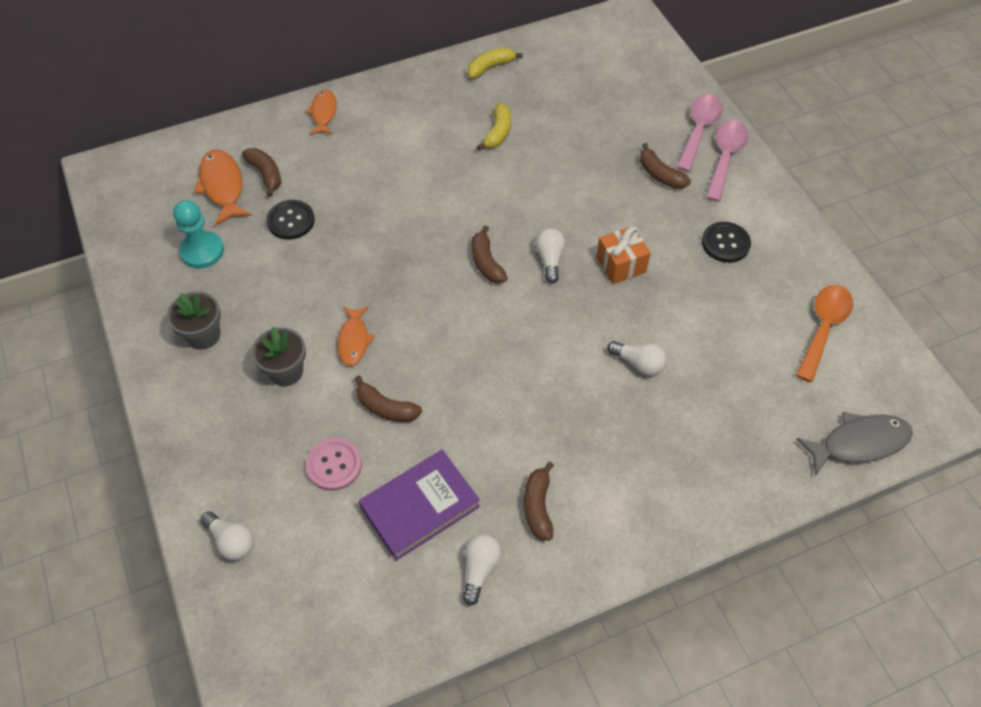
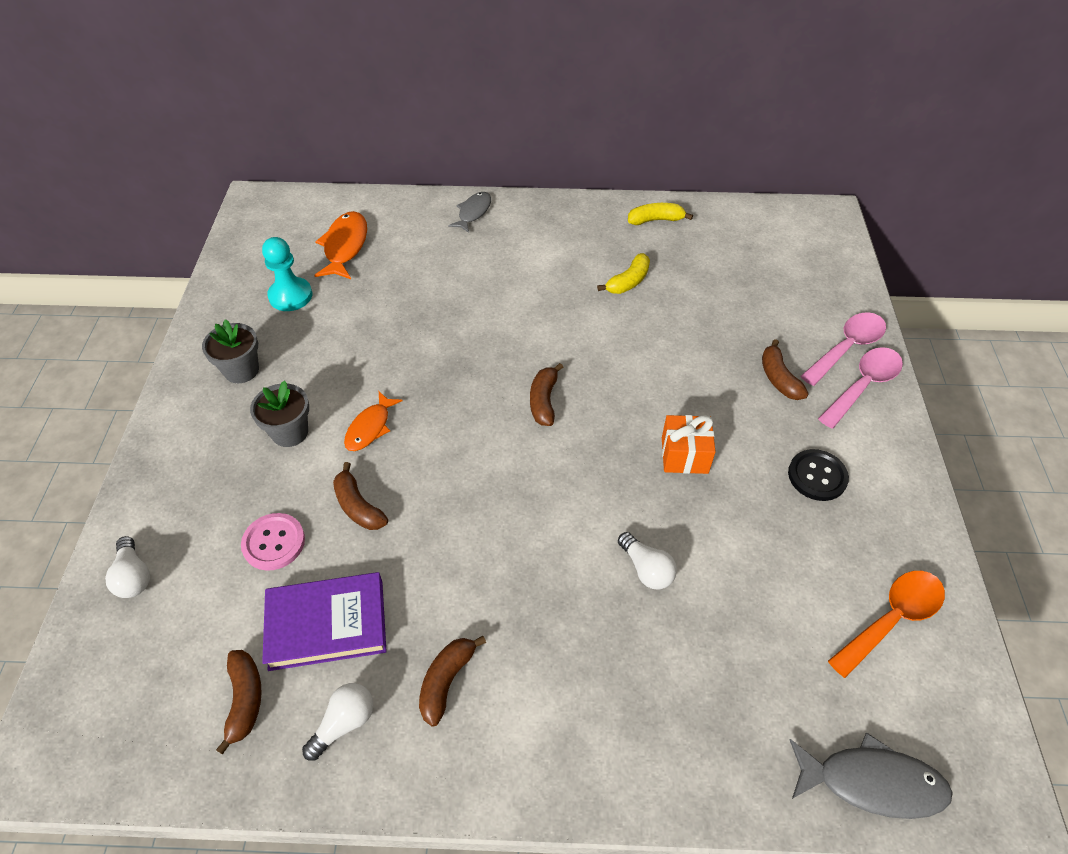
camera: 25 degrees right, 5 degrees down
brown banana [242,148,281,197] -> brown banana moved to [216,650,262,755]
black button [266,200,315,240] -> none
orange fish [305,90,337,135] -> grey fish [448,192,491,233]
white light bulb [535,228,565,283] -> none

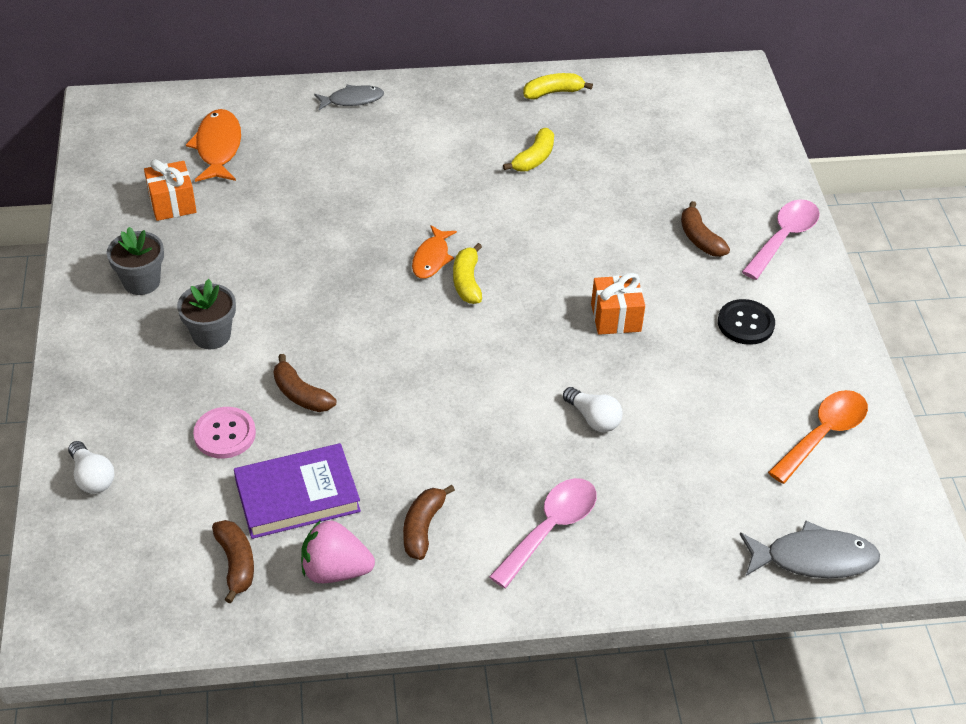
camera: 10 degrees left, 5 degrees down
turquoise pawn [262,237,312,311] -> orange gift [144,159,197,221]
white light bulb [302,683,374,761] -> pink strawberry [301,520,375,583]
orange fish [344,392,403,451] -> orange fish moved to [412,225,457,279]
grey fish [448,192,491,233] -> grey fish turned 60 degrees clockwise [314,85,384,110]
brown banana [530,363,563,426] -> yellow banana [453,243,482,304]
pink spoon [801,312,886,386] -> pink spoon moved to [489,478,597,588]

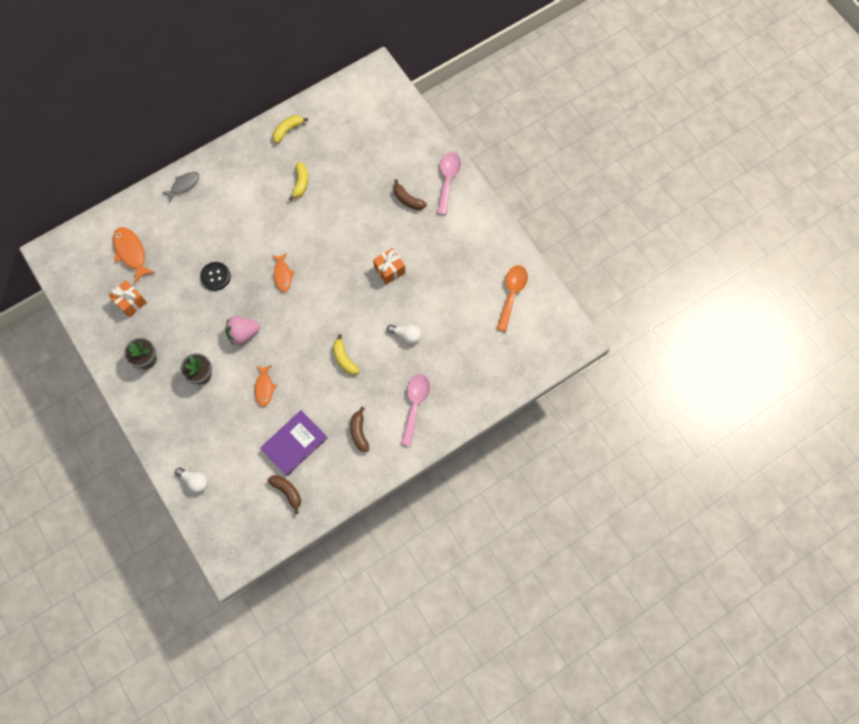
camera: 25 degrees left, 25 degrees up
pink button [193,407,256,459] -> none
brown banana [274,354,336,412] -> orange fish [255,365,277,407]
pink strawberry [301,520,375,583] -> pink strawberry moved to [226,316,260,345]
yellow banana [453,243,482,304] -> yellow banana moved to [333,334,360,375]
black button [718,299,775,345] -> black button moved to [200,262,231,291]
grey fish [740,520,880,578] -> none

